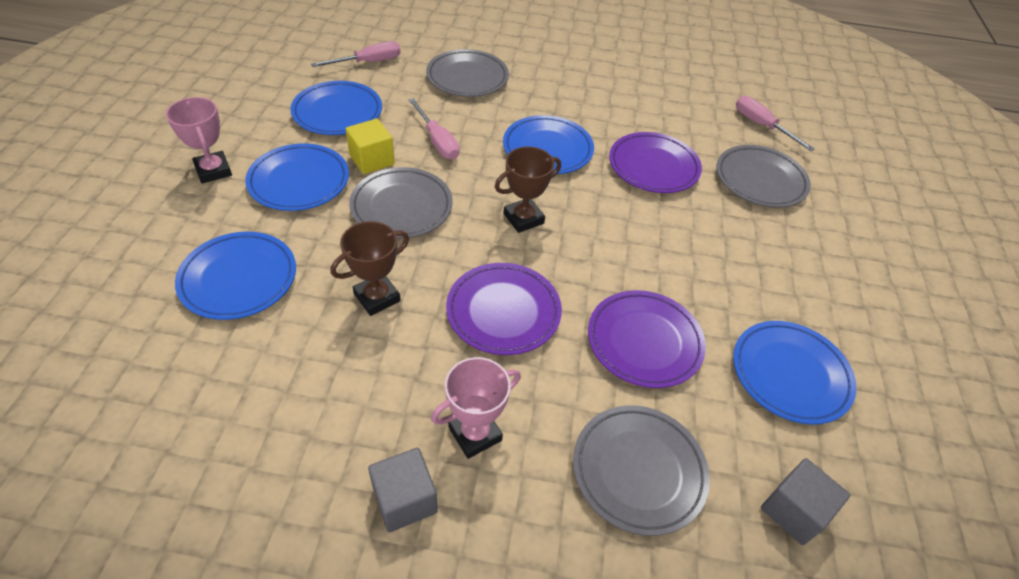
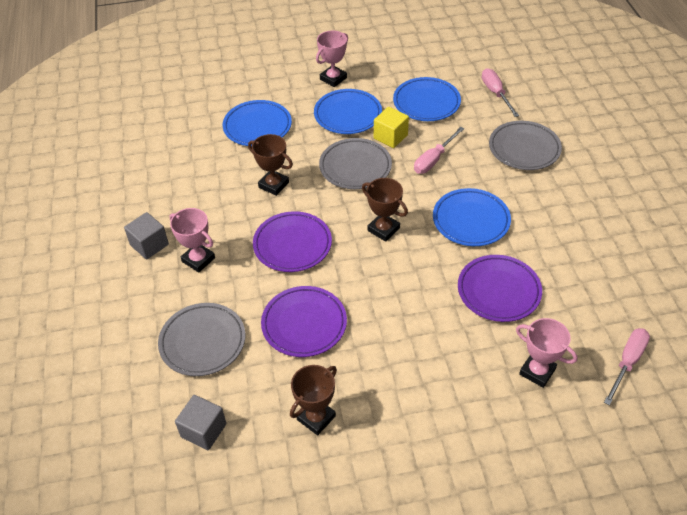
camera: 75 degrees right, 0 degrees up
pink screwdriver [311,41,400,67] -> pink screwdriver turned 150 degrees counterclockwise [482,68,519,117]
grey plate [716,145,811,208] -> pink trophy [516,318,577,388]
blue plate [733,321,857,424] -> brown trophy [290,365,337,435]

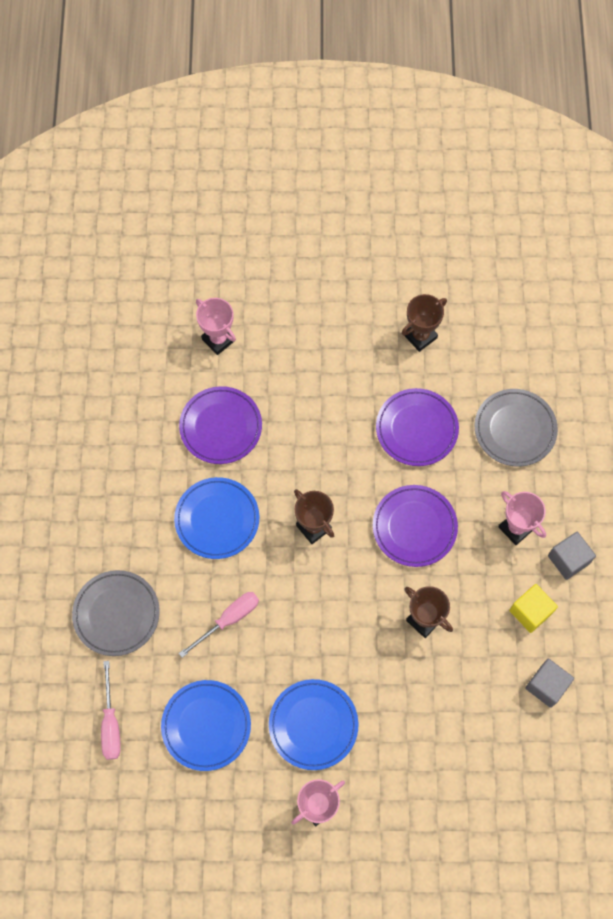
camera: 170 degrees left, 20 degrees up
grey cube [175,395,226,450] -> grey cube moved to [525,659,574,708]
blue plate [222,100,292,146] -> none
grey plate [319,138,392,189] -> none
yellow cube [374,107,409,148] -> yellow cube moved to [509,584,558,633]
pink screwdriver [604,328,650,405] -> none

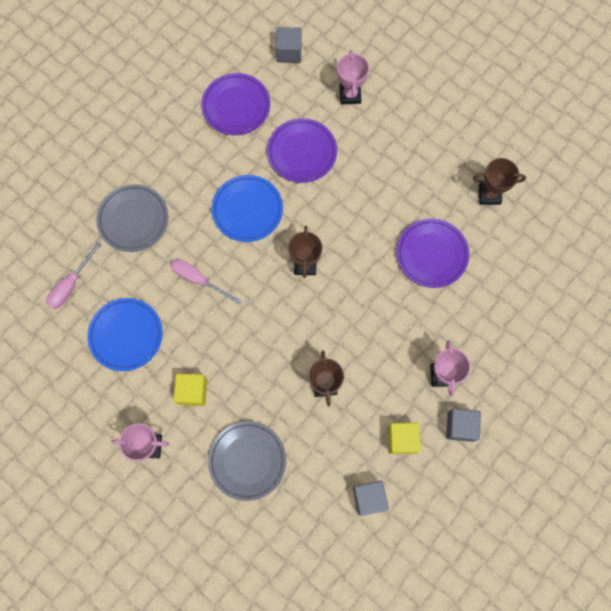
camera: 40 degrees right, 5 degrees up
pink screwdriver [179,592,259,658] -> pink screwdriver turned 150 degrees counterclockwise [171,259,242,305]
blue plate [269,679,358,770] -> yellow cube [174,374,207,406]
purple plate [373,485,458,567] -> purple plate moved to [201,73,270,135]
grey plate [475,389,558,467] -> grey plate moved to [208,421,286,501]
none -> grey cube [276,27,302,63]

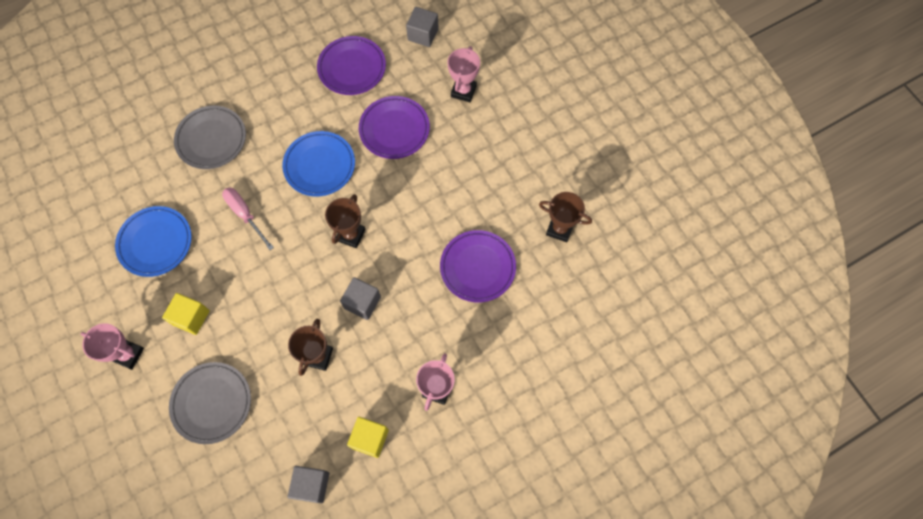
camera: 20 degrees right, 5 degrees down
pink screwdriver [46,242,102,309] -> none
grey cube [446,408,481,442] -> grey cube moved to [340,277,381,320]

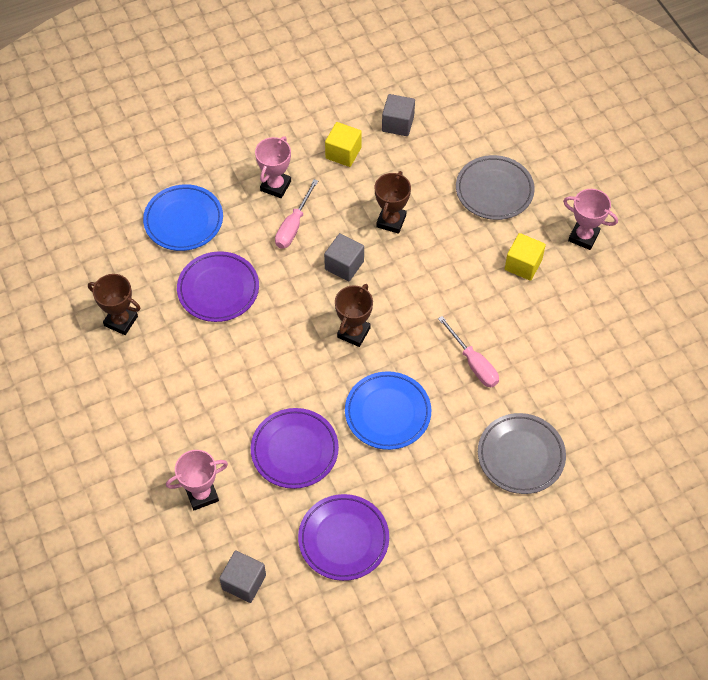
camera: 175 degrees left, 10 degrees down
blue plate [115,206,192,277] -> blue plate moved to [143,184,223,251]
pink trophy [448,46,480,102] -> pink trophy turned 45 degrees clockwise [166,450,228,510]
none -> pink screwdriver [275,179,318,248]

